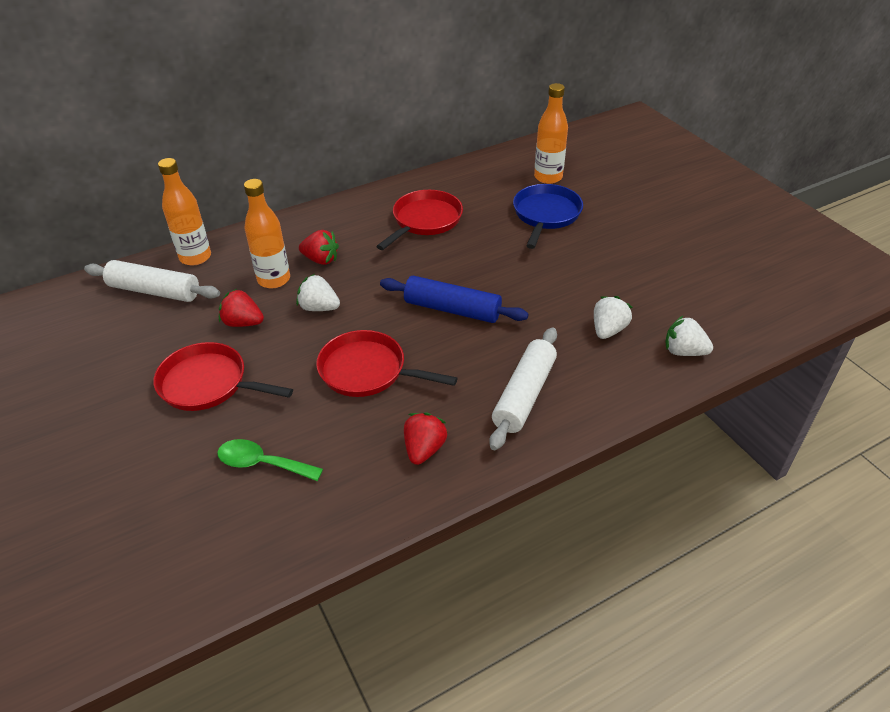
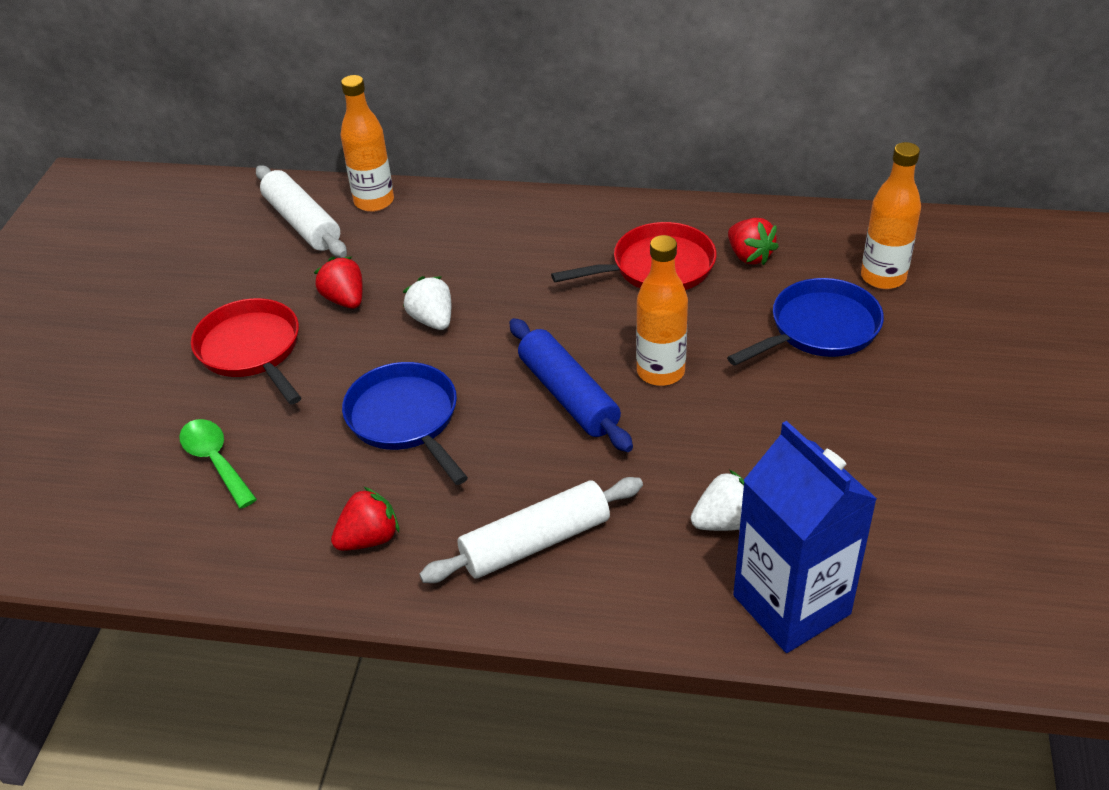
camera: 40 degrees right, 0 degrees up
orange bottle [244,179,290,289] -> orange bottle moved to [636,235,688,386]
red strawberry [299,230,339,265] -> red strawberry moved to [728,218,779,265]
red pan [316,330,458,397] -> blue pan [342,362,468,485]
white strawberry [665,316,713,356] -> blue carton [733,421,877,653]

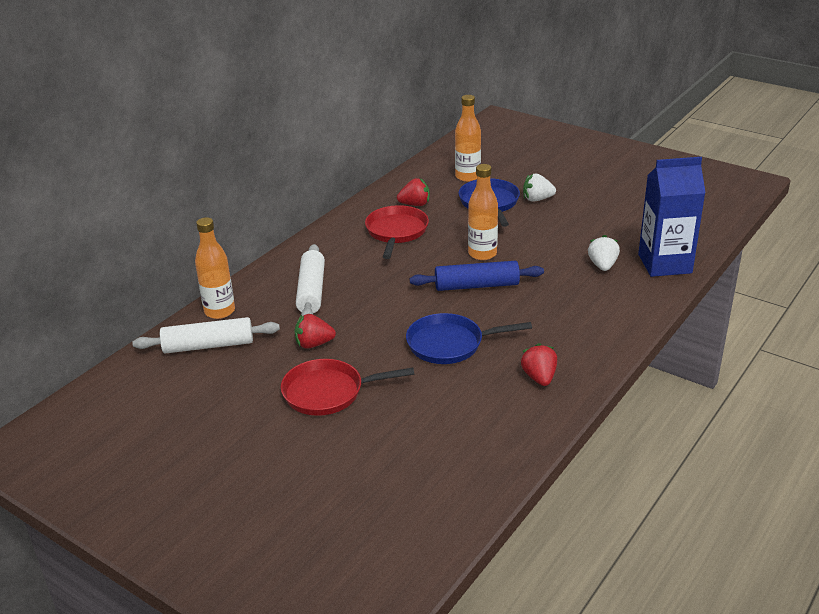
camera: 65 degrees left, 10 degrees down
green spoon [179,419,257,509] -> none
white strawberry [403,276,451,330] -> white strawberry moved to [523,173,556,202]
white rolling pin [419,477,643,583] -> white rolling pin moved to [296,244,325,316]

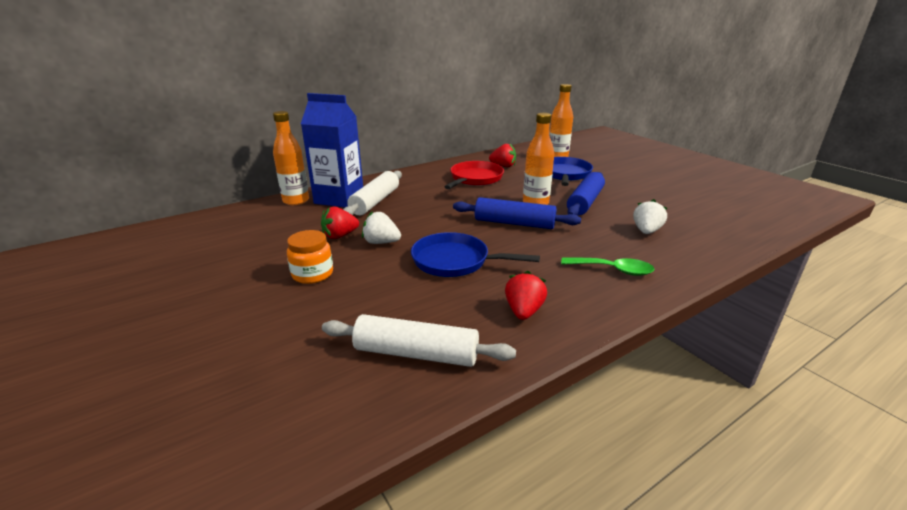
camera: 20 degrees right, 5 degrees down
white rolling pin [132,317,280,354] -> white rolling pin moved to [322,314,516,367]
red pan [281,359,414,416] -> orange jar [287,230,333,284]
red strawberry [295,314,336,349] -> red strawberry turned 45 degrees counterclockwise [321,206,359,239]
white strawberry [523,173,556,202] -> white strawberry moved to [362,211,401,244]
blue carton [638,157,706,277] -> blue carton moved to [301,93,363,207]
none -> green spoon [561,257,654,276]
none -> blue rolling pin [567,172,605,215]

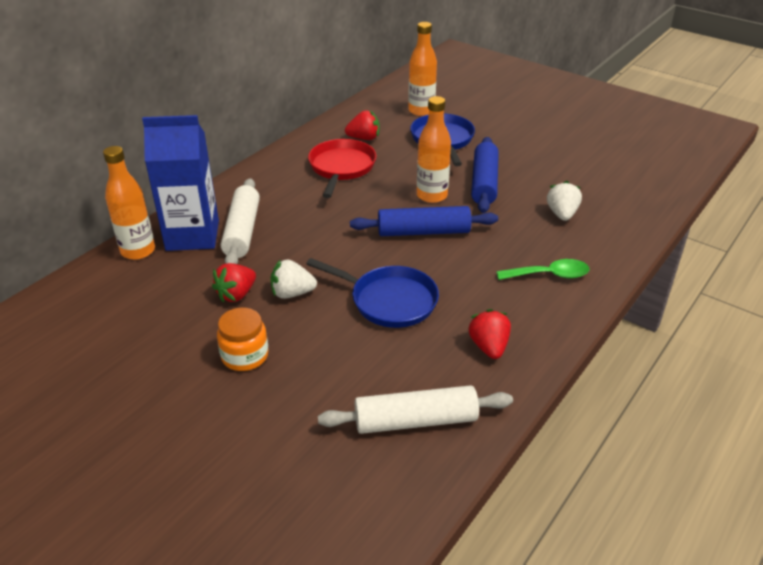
camera: 20 degrees left, 10 degrees up
blue pan [411,232,540,277] -> blue pan turned 150 degrees counterclockwise [306,258,439,328]

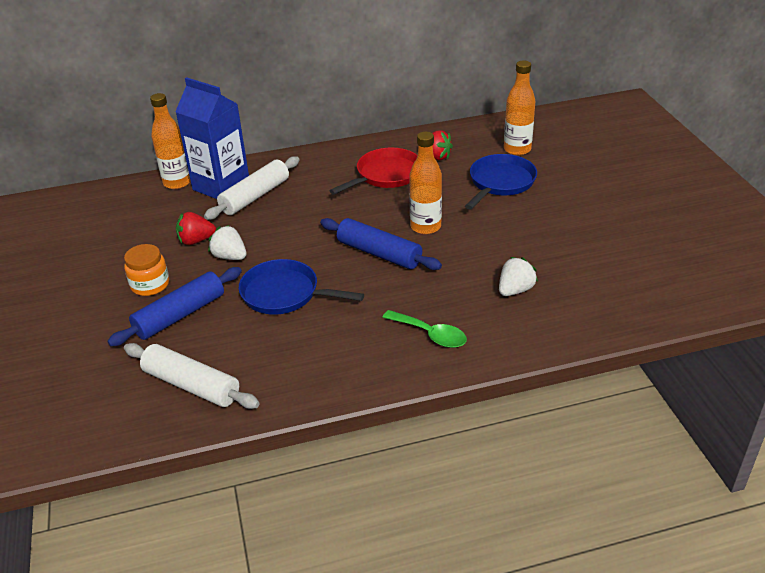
camera: 40 degrees right, 0 degrees up
blue pan [306,258,439,328] -> blue pan turned 135 degrees clockwise [239,259,364,315]
red strawberry [468,309,511,359] -> none
blue rolling pin [471,137,499,213] -> blue rolling pin moved to [107,267,242,346]

